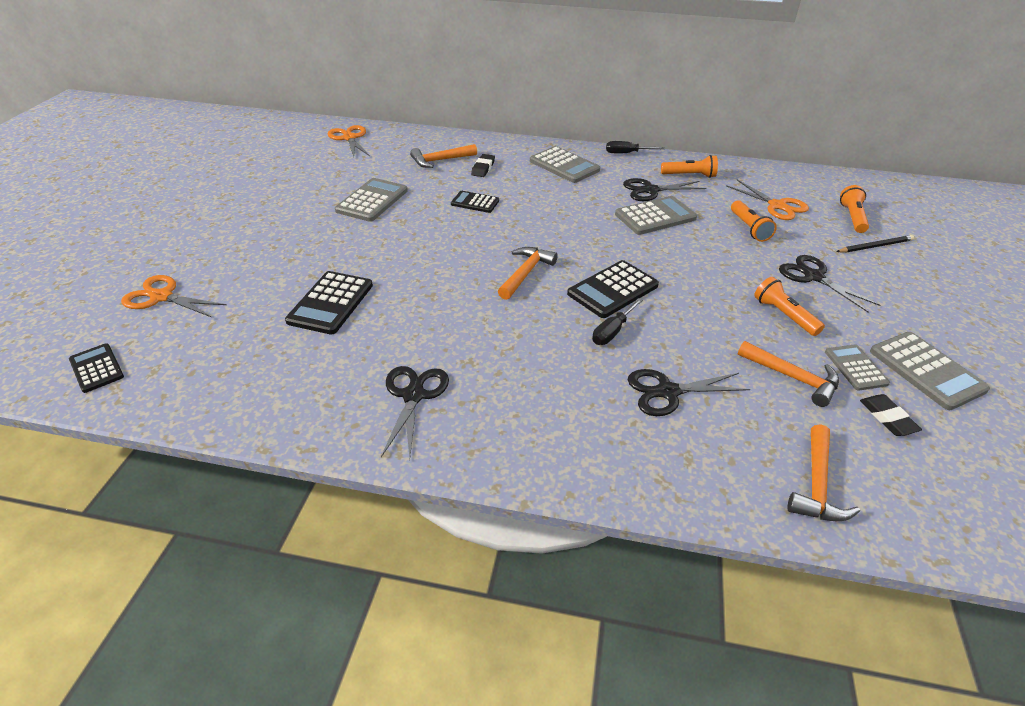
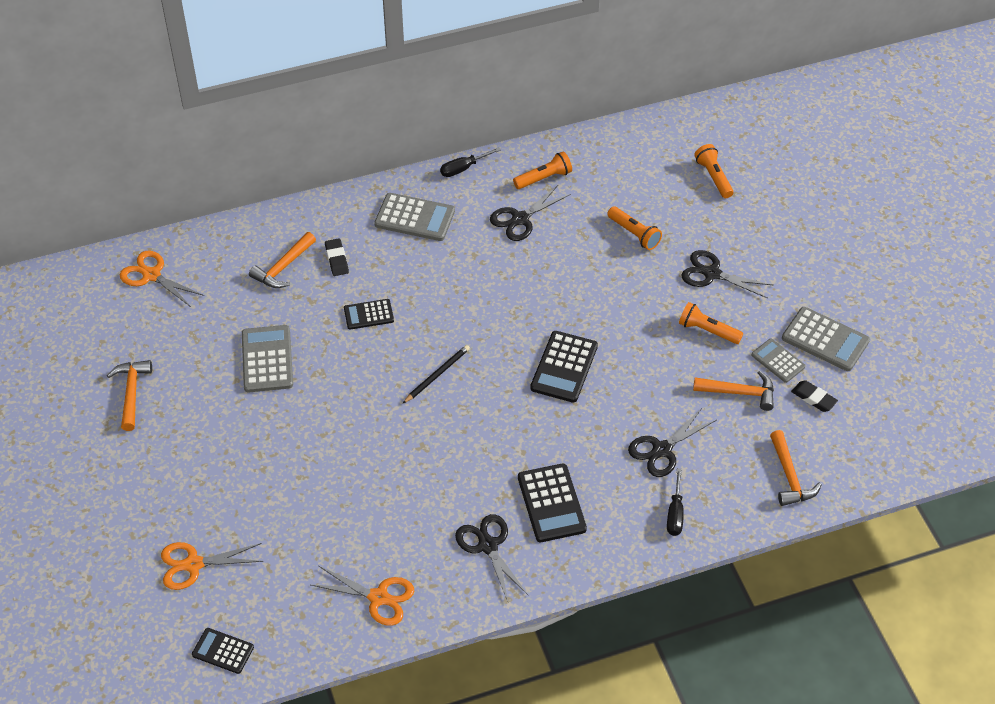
camera: 30 degrees left, 10 degrees up
black calculator [285,271,373,335] -> black calculator moved to [518,463,587,542]
orange hammer [498,247,558,300] -> orange hammer moved to [107,360,152,431]
black screwdriver [592,298,643,345] -> black screwdriver moved to [667,468,684,536]
grey calculator [615,196,697,235] -> none
orange scissors [726,180,809,220] -> orange scissors moved to [311,566,414,626]
black pencil [836,235,914,253] -> black pencil moved to [403,345,470,403]

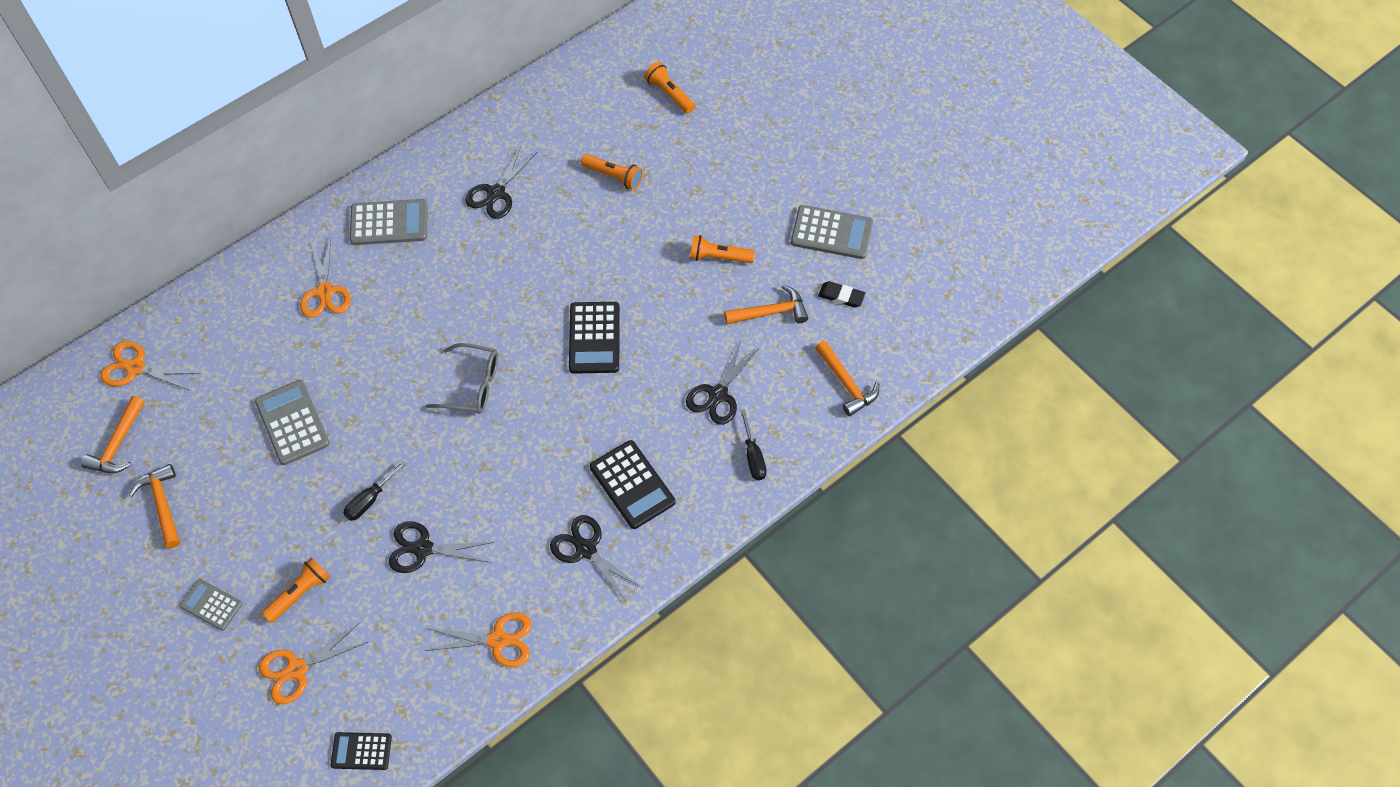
camera: 20 degrees left, 10 degrees up
orange hammer [249,232,316,288] -> orange hammer moved to [81,396,145,473]
black eraser [325,238,349,276] -> orange scissors [300,237,351,318]
black calculator [344,299,394,330] -> none
black pencil [403,345,470,403] -> grey glasses [426,343,498,414]
black screwdriver [440,147,501,177] -> black screwdriver moved to [343,460,406,521]
orange flashlight [513,151,572,189] -> orange flashlight moved to [262,557,330,623]
black scissors [681,250,773,298] -> black scissors moved to [389,521,494,573]
grey calculator [752,339,806,383] -> grey calculator moved to [180,579,242,631]

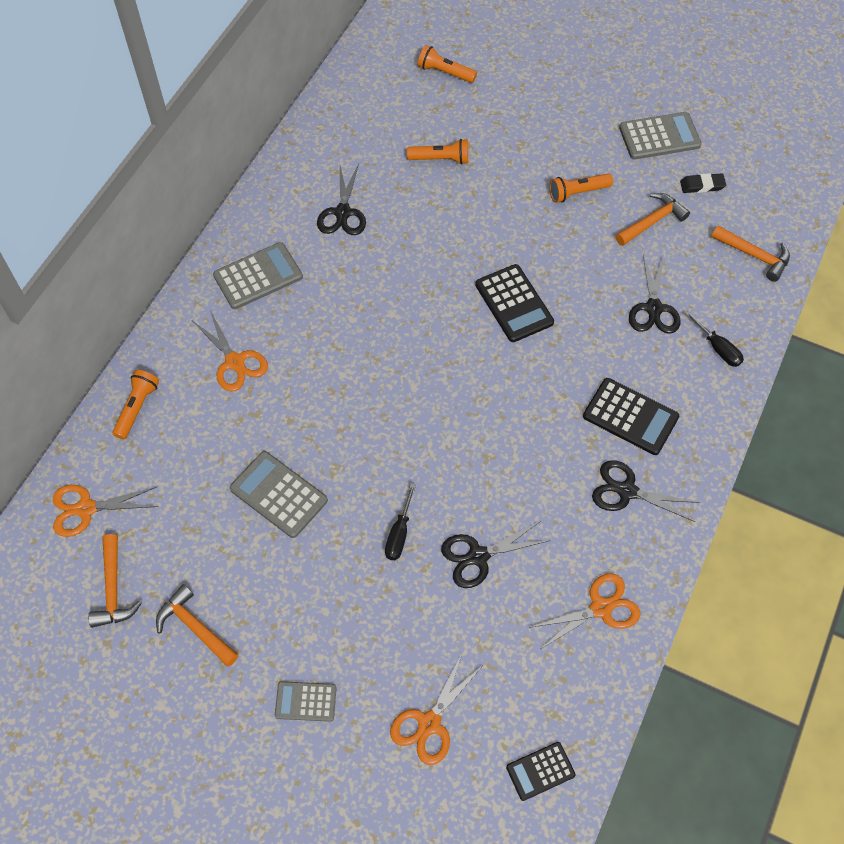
camera: 25 degrees left, 0 degrees up
orange flashlight [262,557,330,623] -> orange flashlight moved to [112,370,159,440]
grey glasses [426,343,498,414] -> none

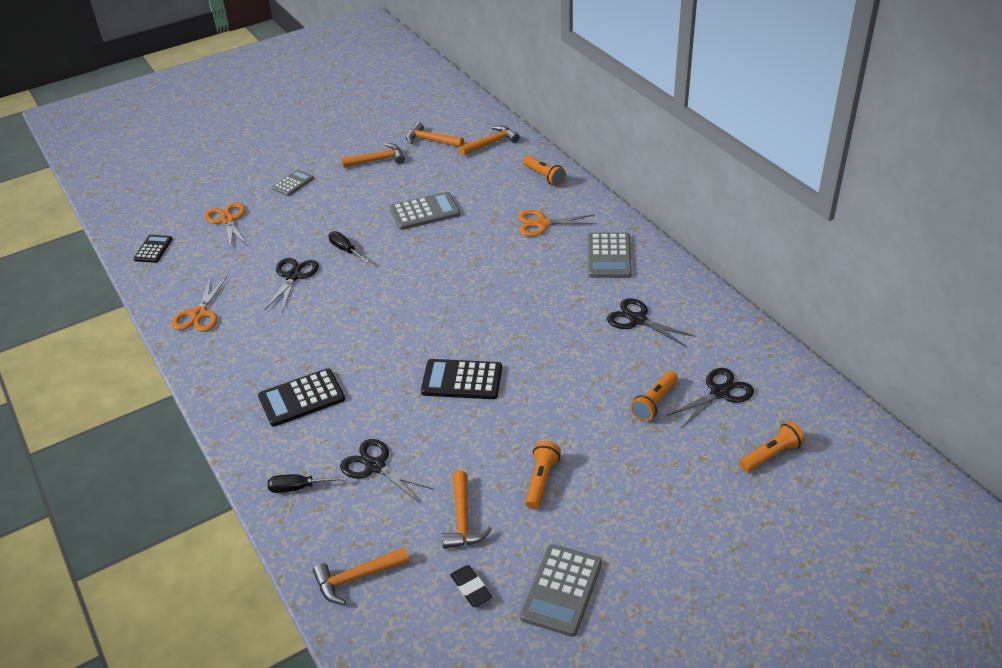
camera: 125 degrees right, 20 degrees down
orange scissors [53,485,159,537] -> orange hammer [459,125,520,156]
black scissors [592,460,700,522] -> black scissors moved to [666,368,754,429]
black eraser [680,173,726,193] -> black eraser turned 60 degrees counterclockwise [450,565,492,607]

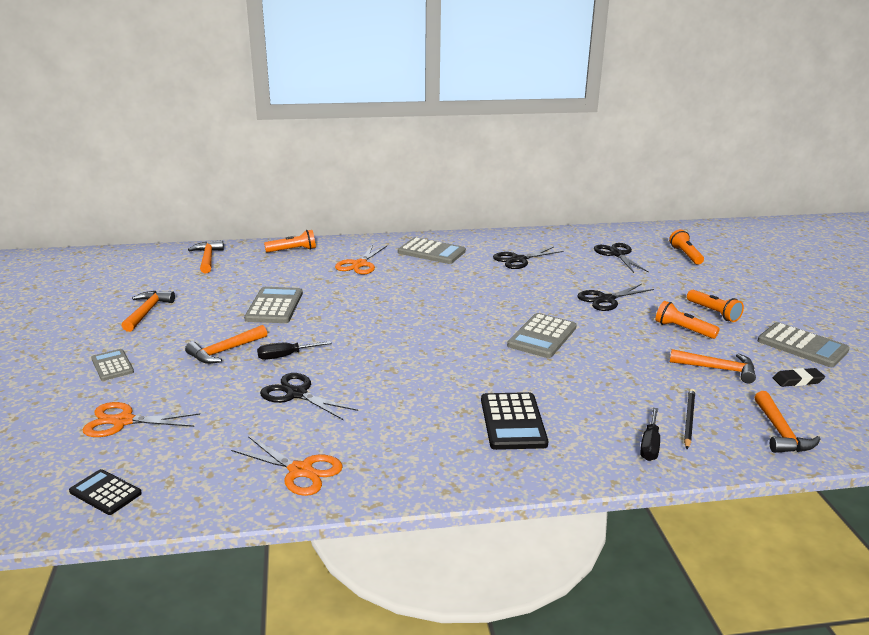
camera: 70 degrees left, 15 degrees down
black scissors [340,439,434,503] -> black scissors moved to [577,284,654,311]
orange hammer [406,122,464,147] -> orange hammer moved to [185,325,267,364]
black calculator [421,359,502,399] -> grey calculator [507,313,577,358]
orange flashlight [631,371,678,421] -> orange flashlight moved to [687,290,744,322]
none -> black pencil [684,389,695,449]

